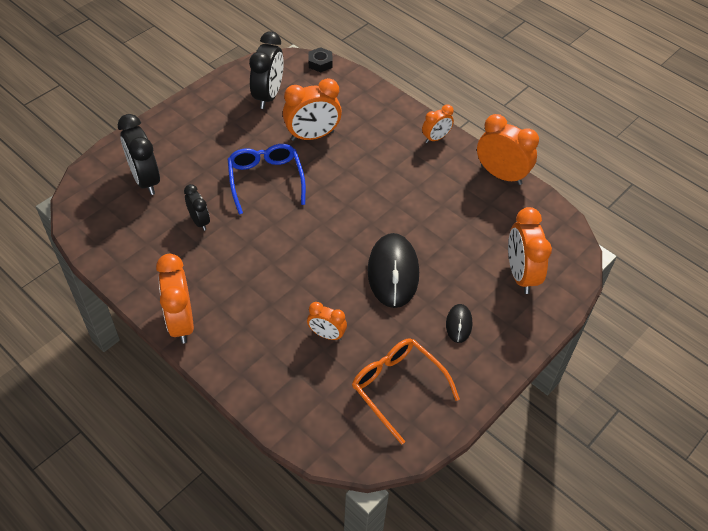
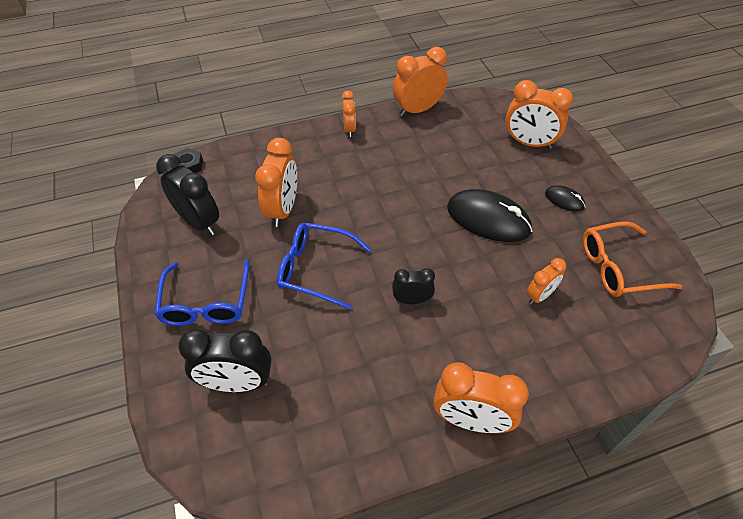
camera: 60 degrees left, 0 degrees up
black clock [184,184,210,231] -> black clock moved to [392,268,435,304]
none -> blue glasses [154,259,249,326]

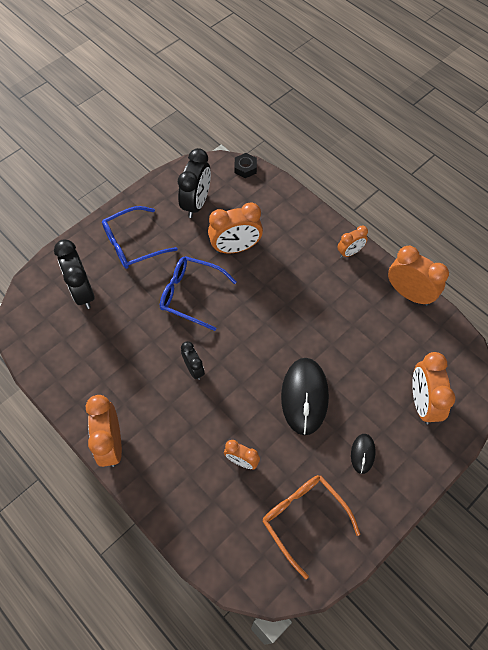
camera: 65 degrees right, 10 degrees up
blue glasses [277,222,371,310] -> blue glasses turned 60 degrees counterclockwise [160,256,237,331]

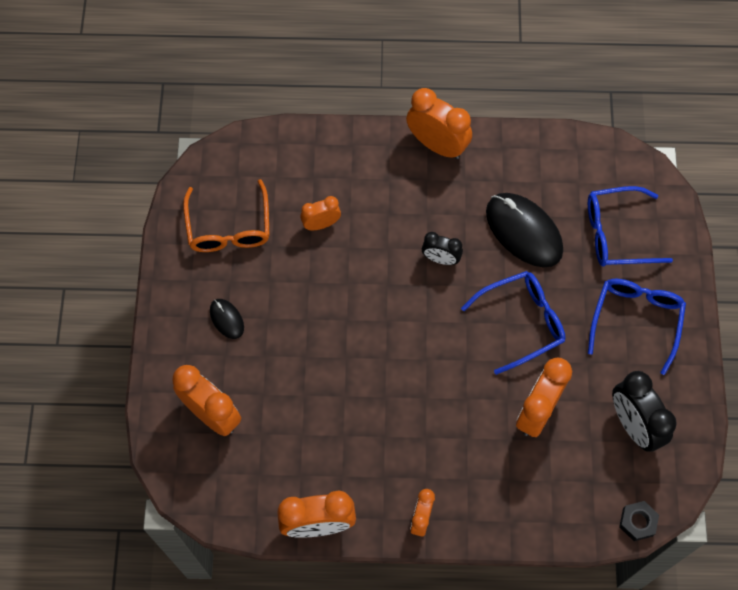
camera: 135 degrees right, 5 degrees up
black clock [54,239,95,309] -> blue glasses [588,186,673,267]
orange glasses [262,475,360,579] -> orange glasses turned 75 degrees clockwise [183,179,270,252]
black mouse [281,358,329,435] -> black mouse moved to [486,193,563,267]

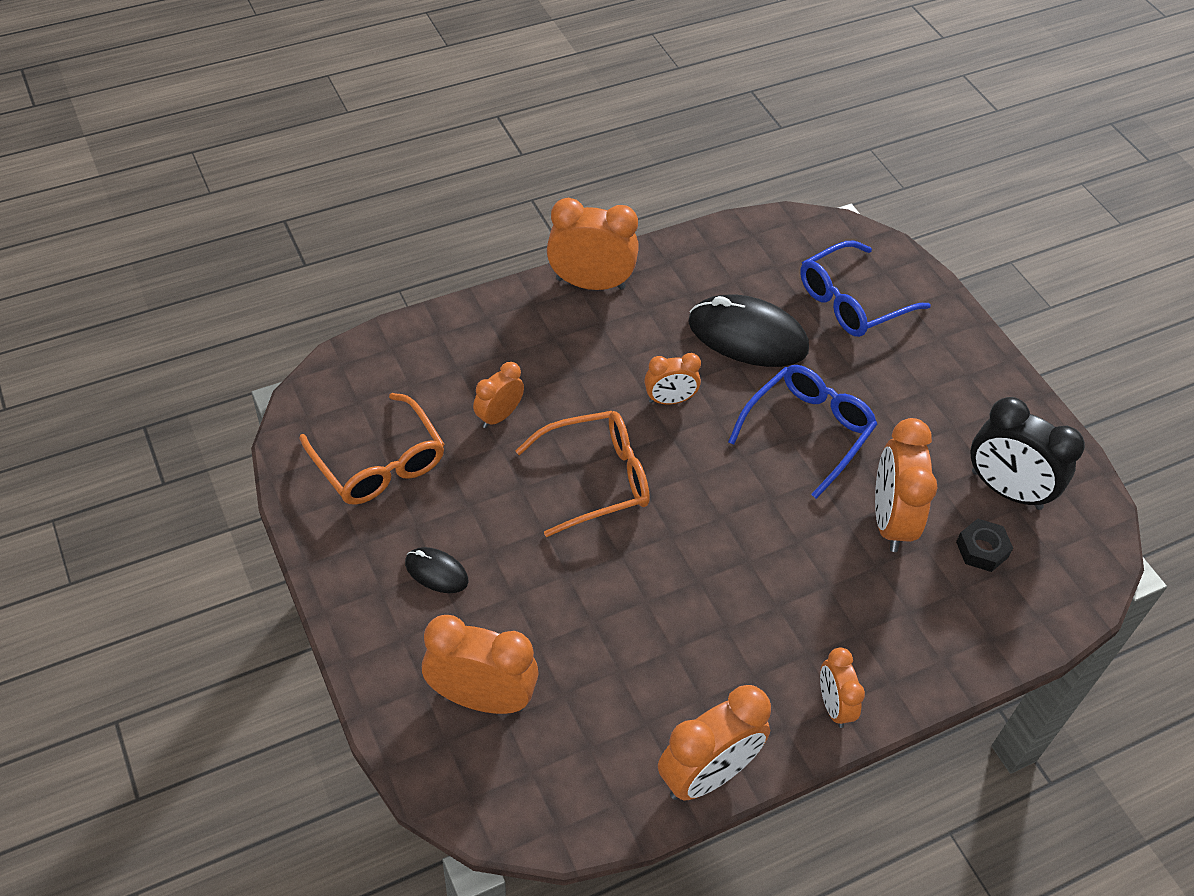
camera: 30 degrees left, 15 degrees down
black clock [422,232,463,265] -> orange clock [644,353,701,405]
blue glasses [588,279,686,375] -> none
black nut [619,501,659,541] -> black nut moved to [956,519,1013,572]
none -> orange glasses [515,411,650,537]

